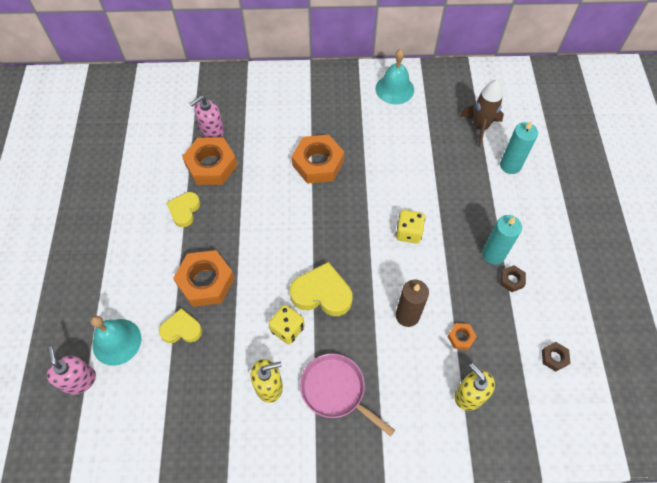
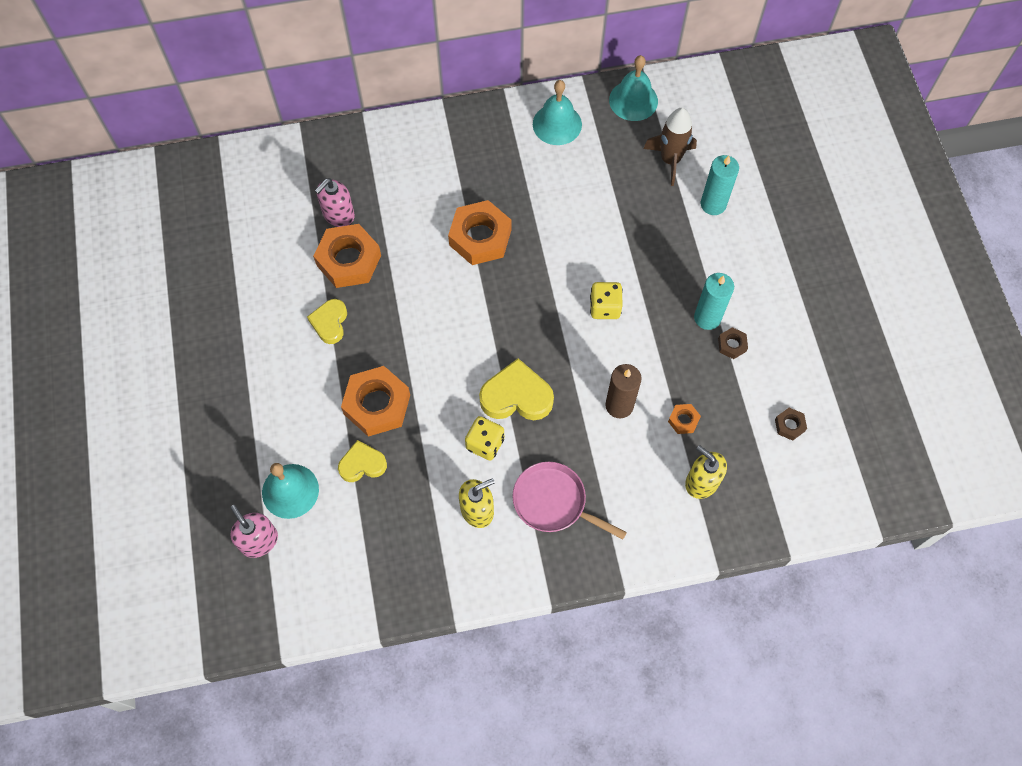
camera: 10 degrees left, 5 degrees up
none -> turquoise bell [609,55,658,121]

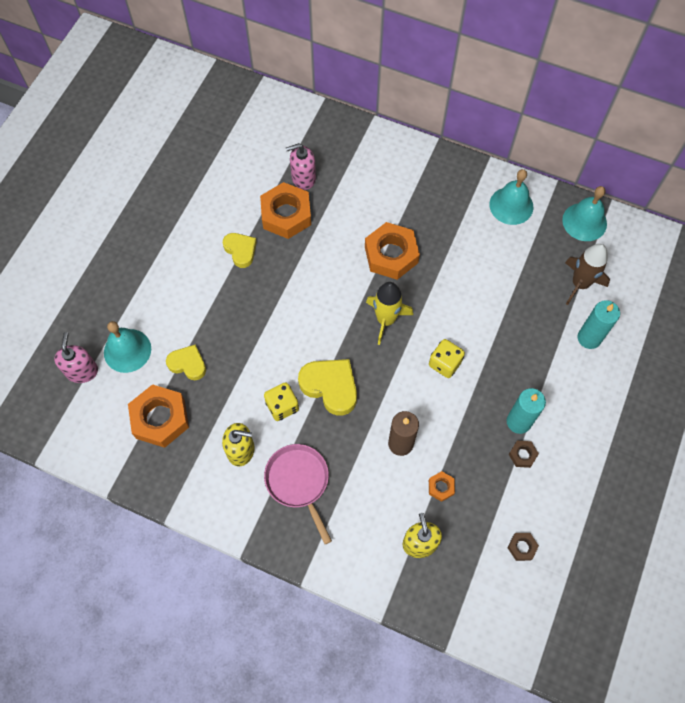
camera: 35 degrees right, 0 degrees up
yellow heart [307,299,347,344] -> yellow heart turned 105 degrees clockwise [223,233,257,268]
orange nut [341,366,410,437] -> orange nut moved to [128,384,189,448]
none -> yellow rocket [366,282,413,345]

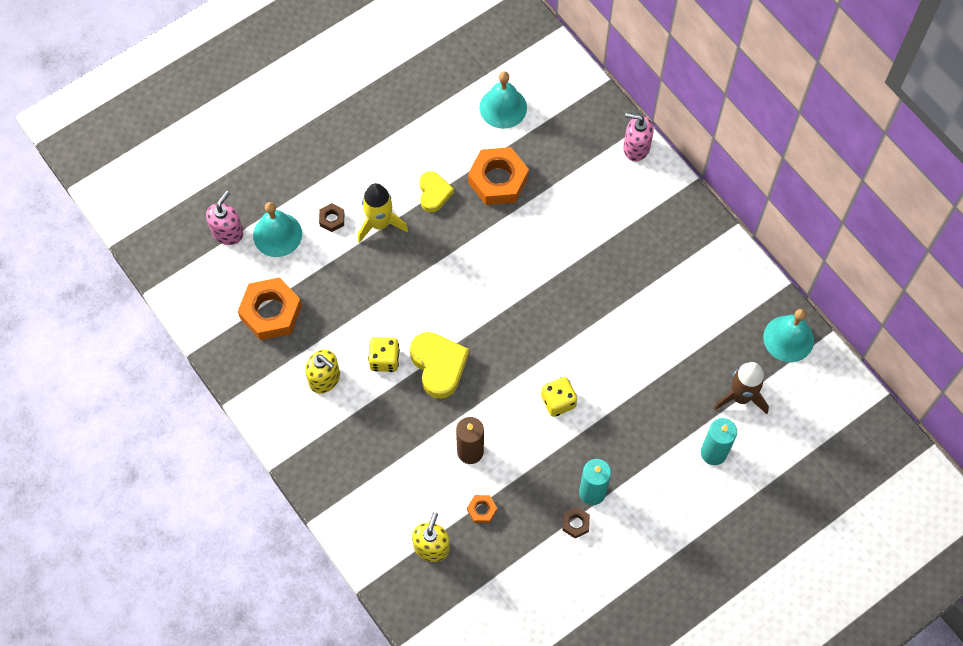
camera: 30 degrees right, 0 degrees up
yellow heart [166,345,206,380] -> none
pink pan [264,444,332,544] -> none
pink soap dispenser [286,143,316,190] -> pink soap dispenser moved to [623,113,654,161]
orange nut [365,222,420,280] -> none
yellow rocket [366,282,413,345] -> yellow rocket moved to [358,183,408,243]
turquoise bell [489,169,534,225] -> turquoise bell moved to [480,72,527,129]
brown nut [507,533,539,561] -> brown nut moved to [319,203,344,232]

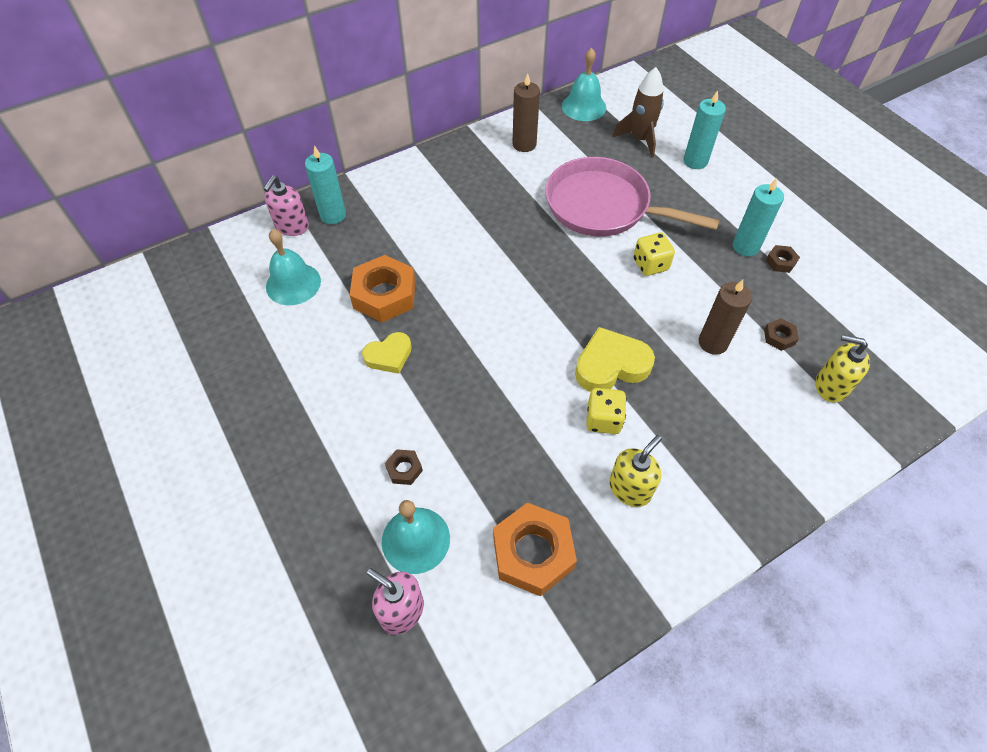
camera: 85 degrees left, 10 degrees down
yellow rocket [358,183,408,243] -> none
yellow heart [419,171,454,213] -> yellow heart turned 150 degrees clockwise [362,332,412,374]
orange nut [467,495,497,523] -> brown nut [764,318,799,351]
pink soap dispenser [623,113,654,161] -> pink soap dispenser moved to [264,176,309,236]
none -> turquoise candle [305,145,346,224]
none -> brown candle [512,73,540,152]
none -> pink pan [546,157,720,236]

